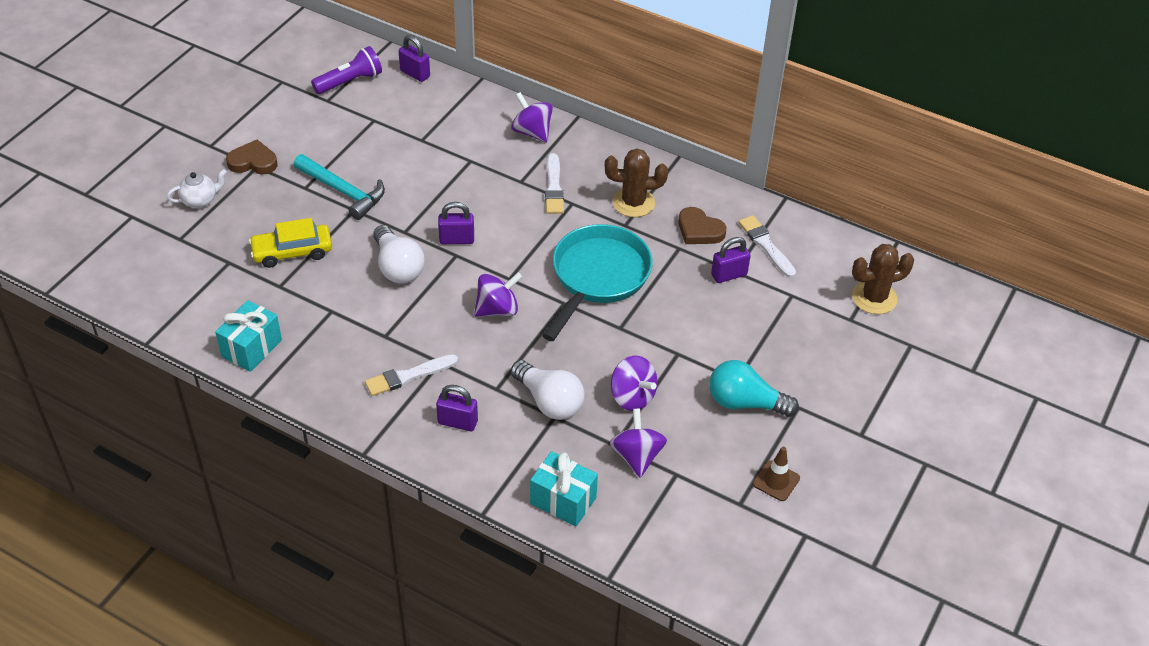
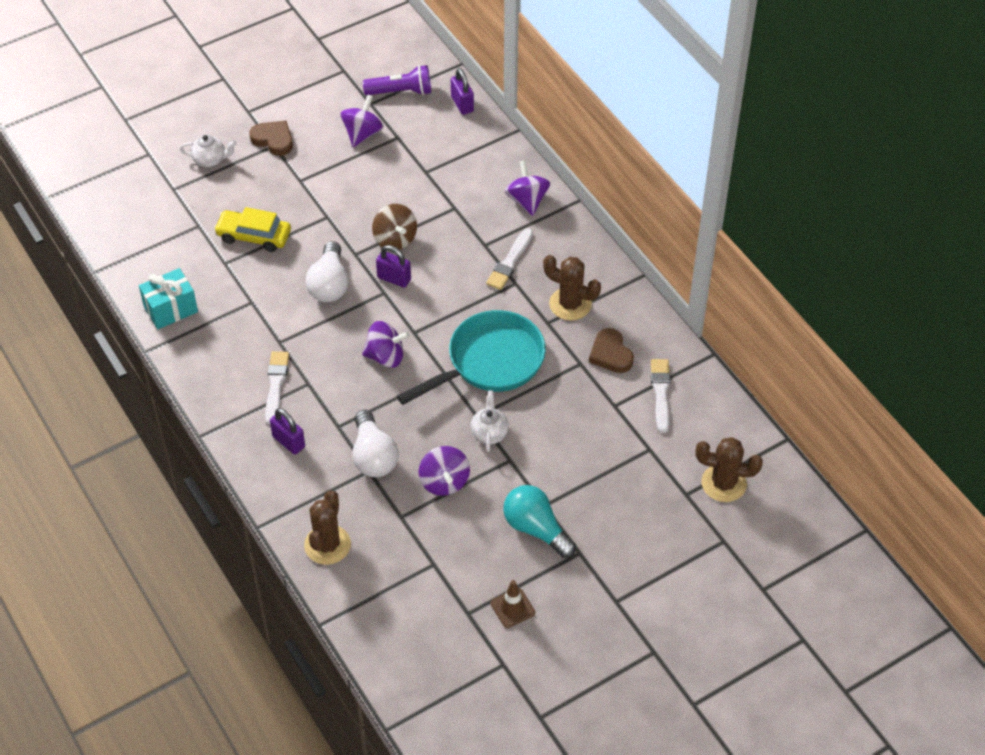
camera: 30 degrees right, 5 degrees up
turquoise hammer [294,154,385,220] -> none
white brush [365,354,458,396] -> white brush turned 90 degrees clockwise [265,351,289,425]
turquoise gift [530,451,598,526] -> brown cactus [304,490,351,565]
purple spinning top [610,408,667,478] -> purple spinning top moved to [341,95,384,147]
purple padlock [711,237,751,283] -> none
none -> brown spinning top [372,204,417,250]
none -> white teapot [470,390,509,452]

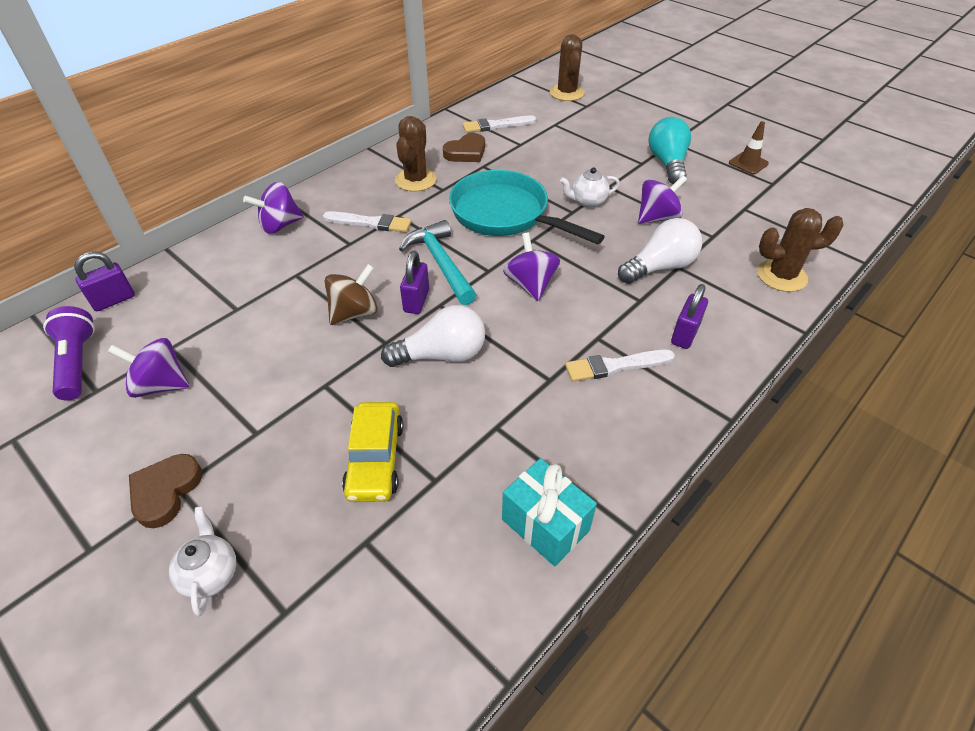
camera: 105 degrees left, 5 degrees down
turquoise light bulb [503,485,576,558] -> turquoise light bulb turned 150 degrees clockwise [648,117,691,184]
none -> turquoise hammer [399,220,476,305]

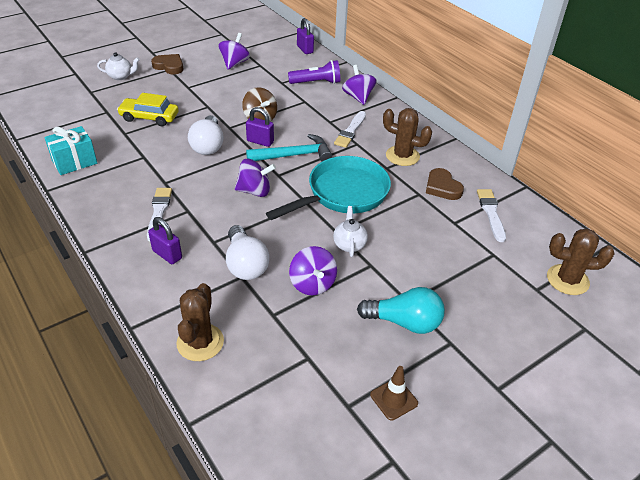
camera: 100 degrees right, 5 degrees down
purple flashlight [43,306,95,401] -> purple flashlight moved to [288,60,340,84]

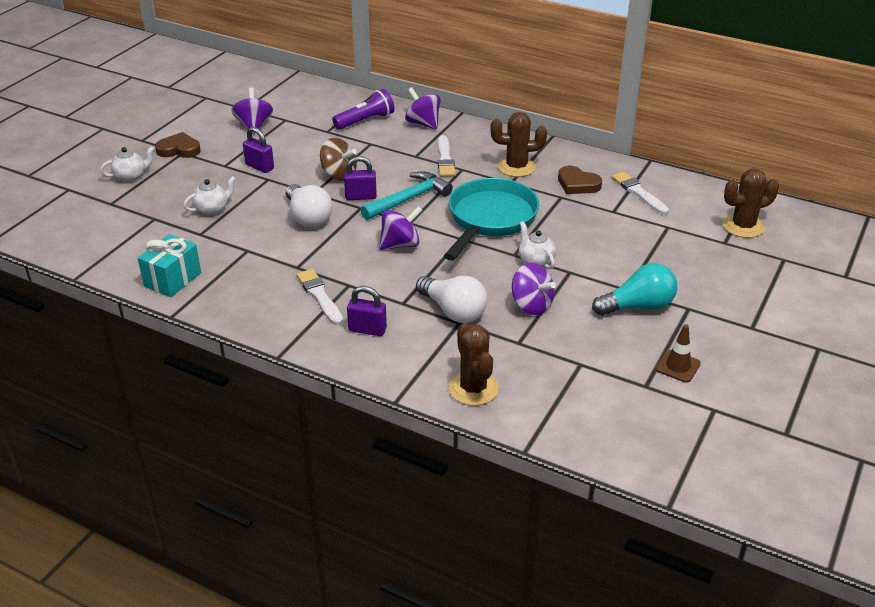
camera: 25 degrees left, 5 degrees down
yellow car [117,93,179,126] -> white teapot [183,176,236,215]
purple padlock [297,18,314,54] -> purple padlock moved to [243,127,274,173]

